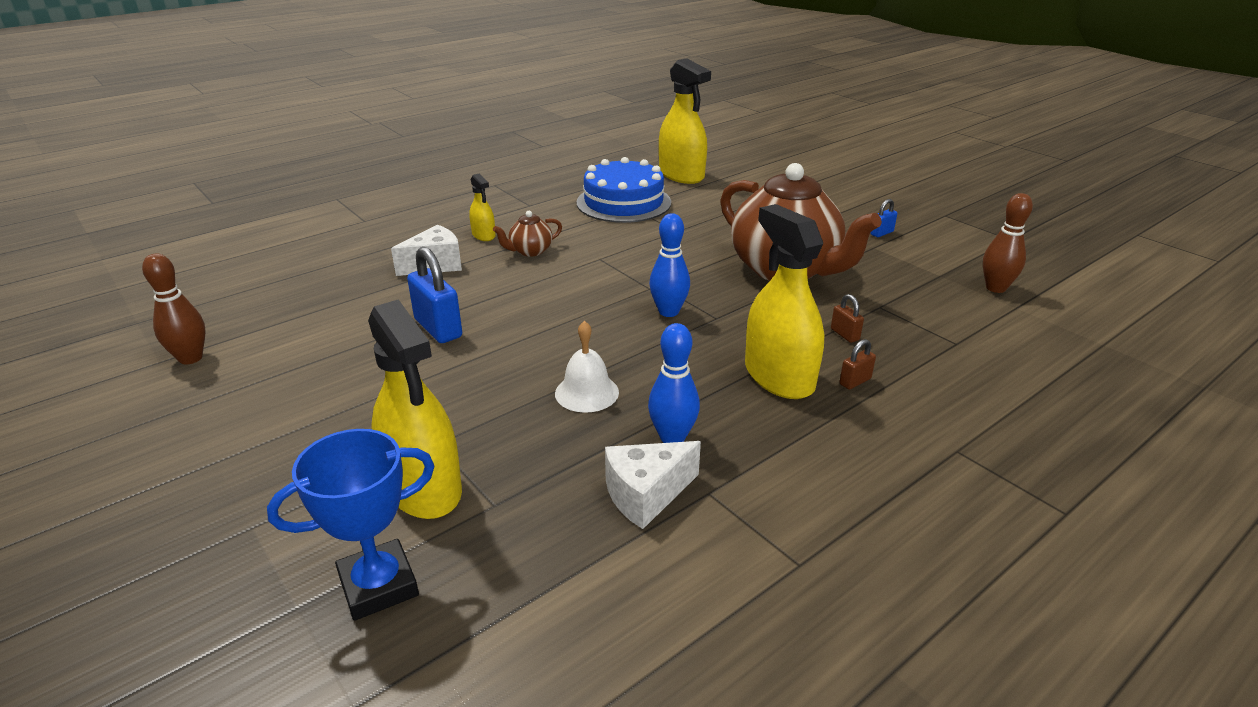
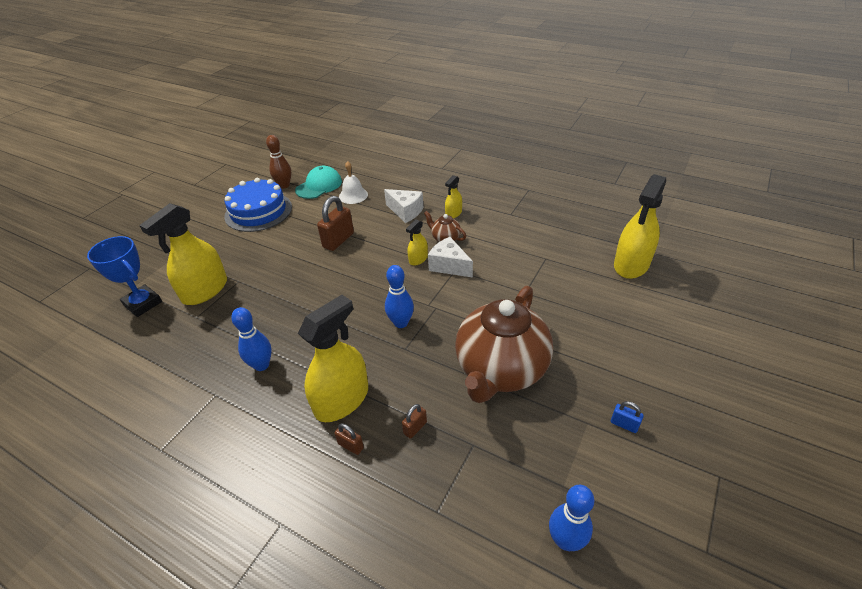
camera: 70 degrees right, 10 degrees up
blue padlock [407,247,462,343] -> brown padlock [317,196,354,251]
white bell [555,321,619,413] -> white bell moved to [339,161,368,204]
blue cake [576,157,671,223] -> blue cake moved to [224,178,292,232]
white cheese [605,441,701,529] -> white cheese moved to [428,237,473,278]
brown bowling pin [983,193,1033,293] -> blue bowling pin [549,485,594,551]
none -> turquoise cap [295,166,342,199]
none -> yellow spray bottle [406,219,428,266]

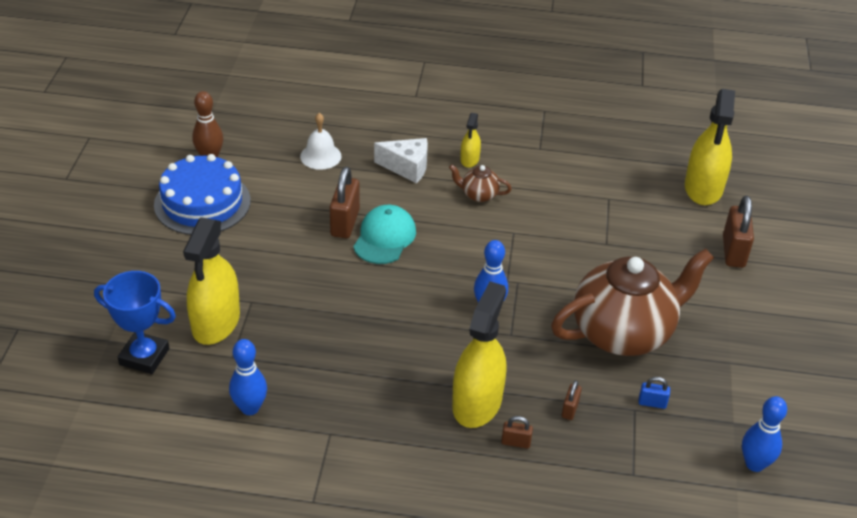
camera: 25 degrees left, 0 degrees up
blue bowling pin [231,307,272,371] -> blue bowling pin moved to [229,339,267,415]
turquoise cap [295,166,342,199] -> turquoise cap moved to [353,205,416,264]
yellow spray bottle [406,219,428,266] -> none
white cheese [428,237,473,278] -> none
brown teapot [455,286,553,403] -> brown teapot turned 120 degrees counterclockwise [551,248,714,356]
blue padlock [611,401,644,433] -> blue padlock moved to [638,377,670,409]
none -> brown padlock [723,196,754,268]

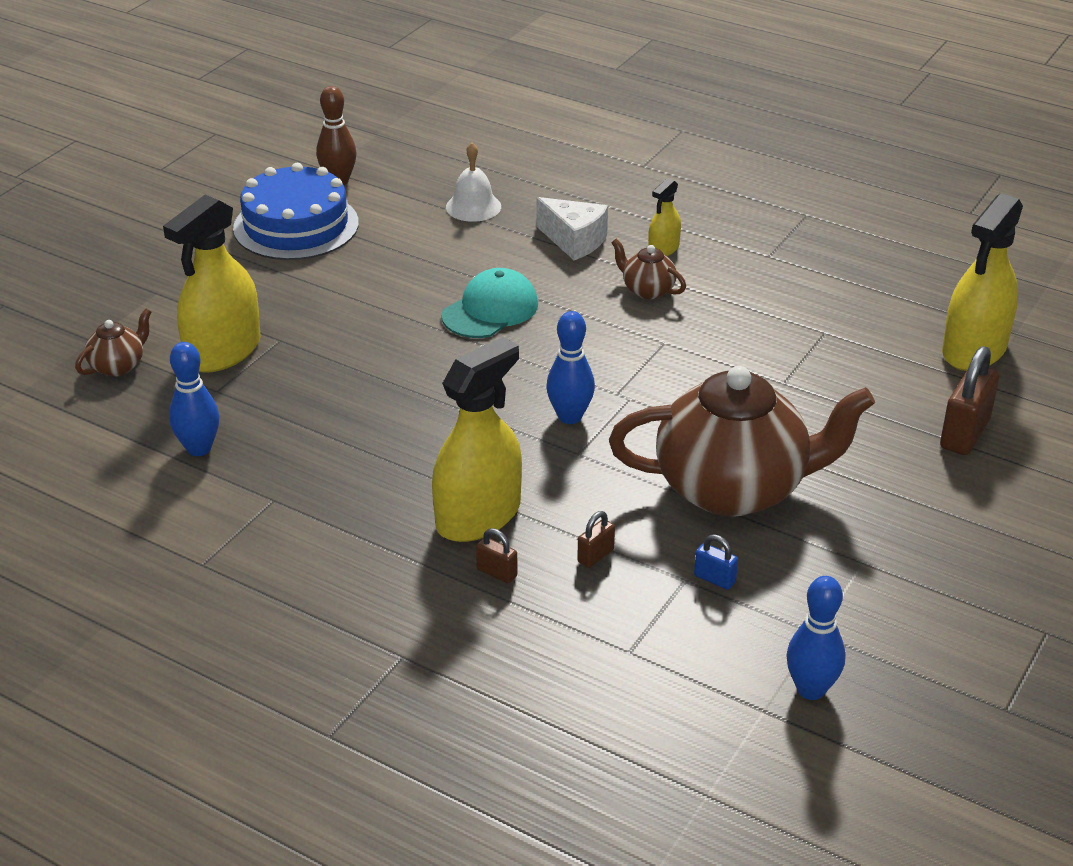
camera: 25 degrees right, 5 degrees down
blue trophy [94,271,176,374] -> brown teapot [75,309,152,377]
brown padlock [330,167,360,238] -> none

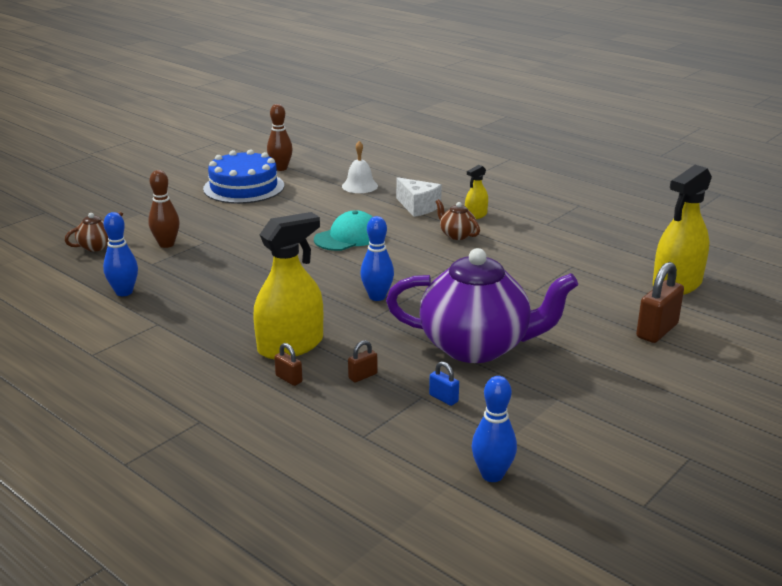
camera: 10 degrees right, 10 degrees down
yellow spray bottle [163,195,261,373] -> brown bowling pin [148,170,180,248]
brown teapot [609,366,875,517] -> purple teapot [386,248,578,363]

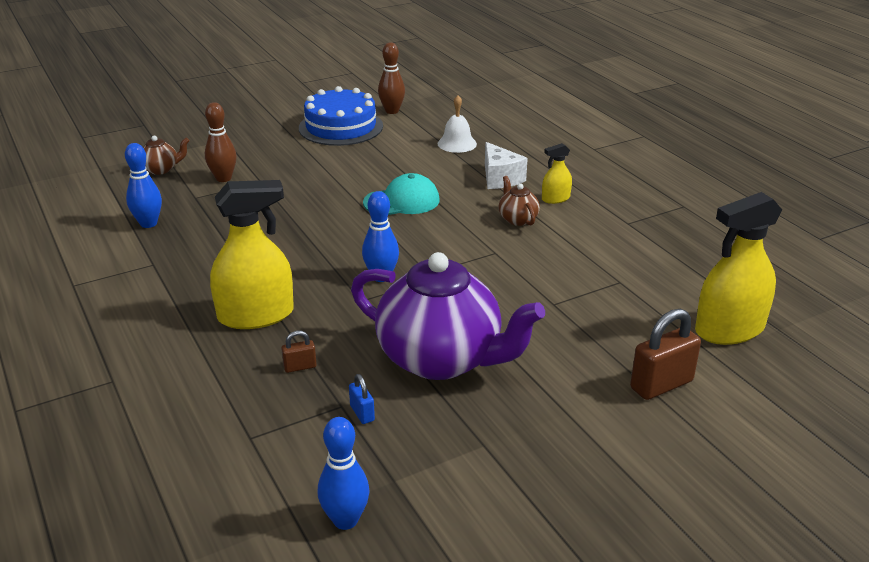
camera: 20 degrees right, 5 degrees up
brown padlock [274,343,303,386] -> none

